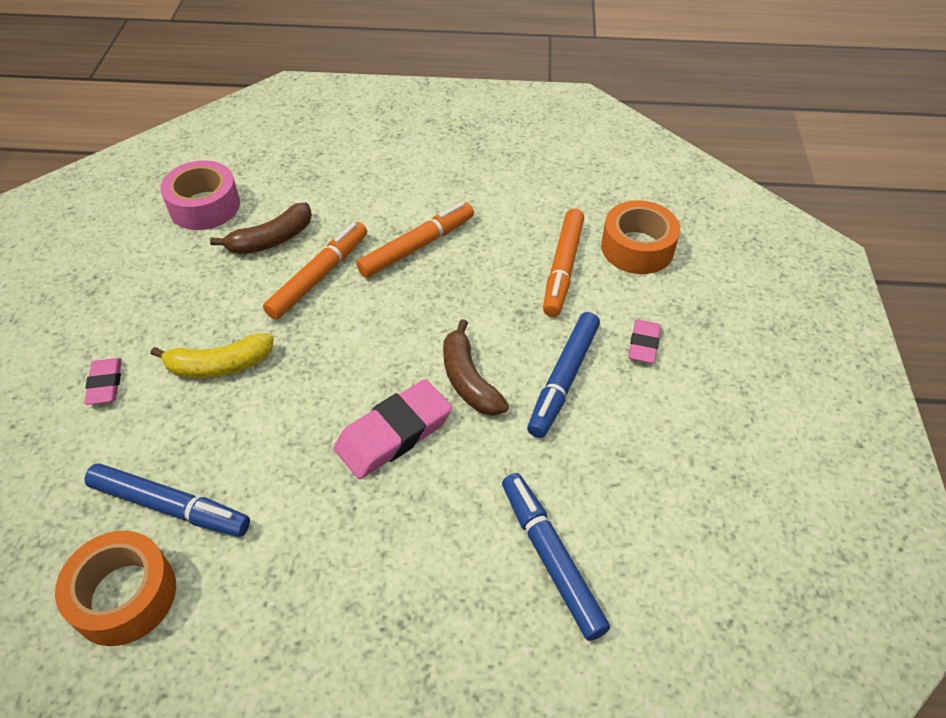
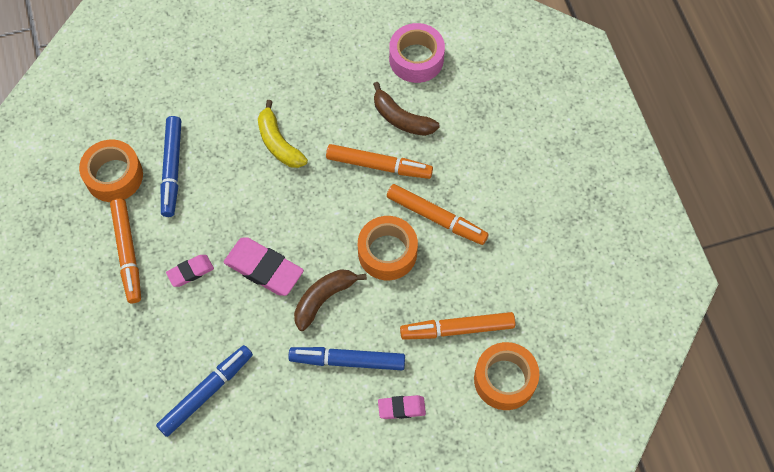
camera: 70 degrees right, 15 degrees up
pink eraser [84,358,122,405] -> pink eraser moved to [166,255,214,287]
none -> orange marker [110,199,141,303]
none -> orange tape [358,216,418,280]

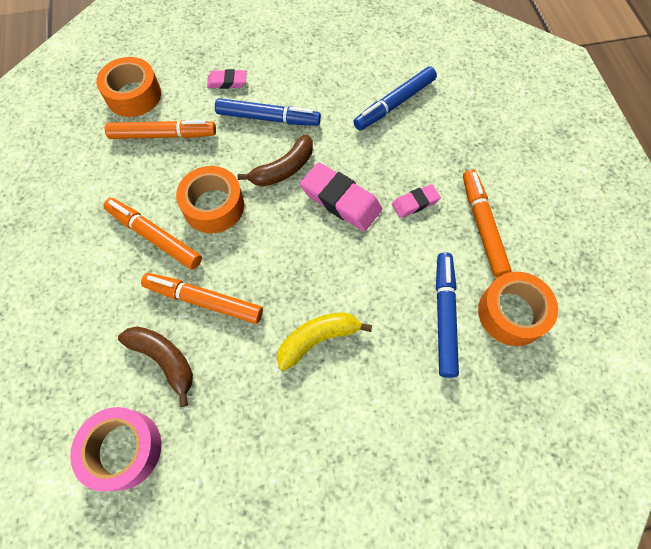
camera: 175 degrees left, 0 degrees up
yellow banana [258,100,308,168] -> yellow banana turned 90 degrees counterclockwise [277,312,372,371]

